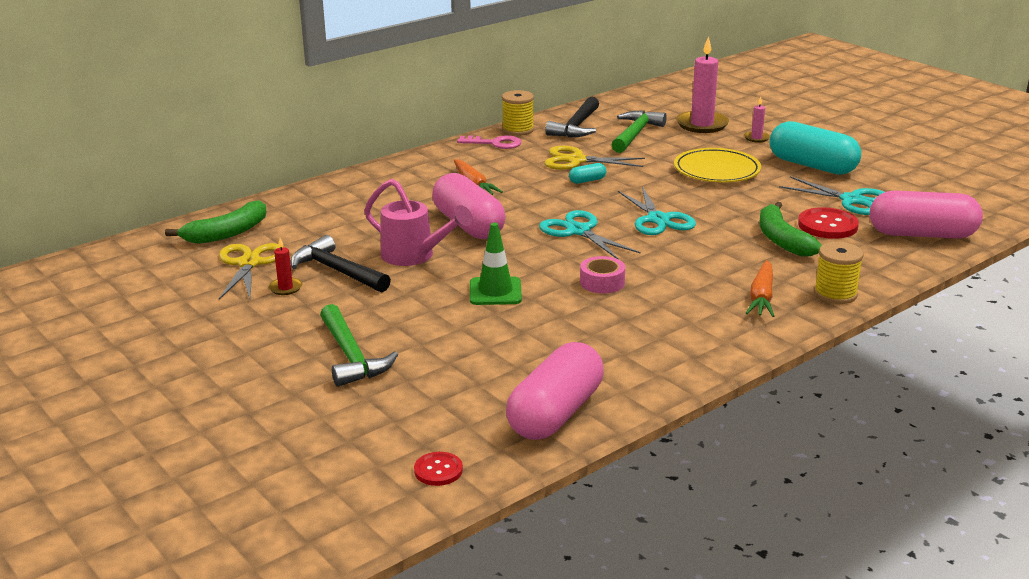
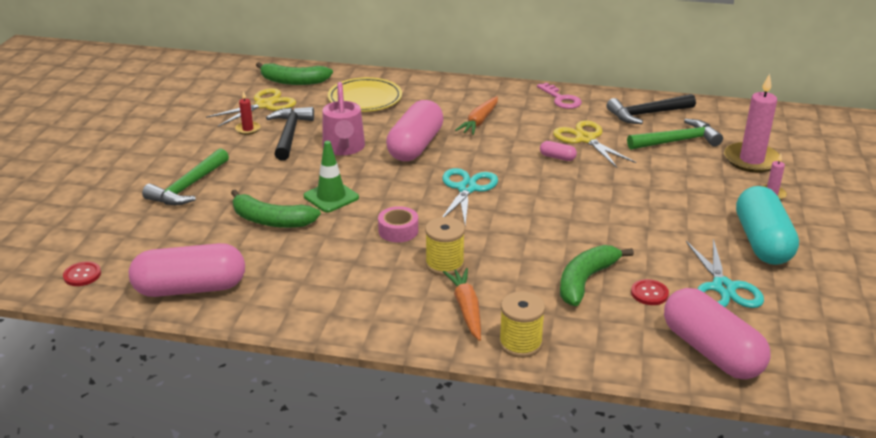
camera: 50 degrees right, 5 degrees up
yellow spool [502,90,534,136] -> yellow spool moved to [425,217,465,276]
turquoise capsule [569,163,606,184] -> pink capsule [540,141,577,161]
turquoise scissors [618,186,696,235] -> none
yellow plate [674,148,761,182] -> yellow plate moved to [328,77,402,112]
orange carrot [746,260,774,317] -> orange carrot turned 105 degrees clockwise [443,268,481,341]
red button [798,207,859,239] -> red button [631,279,669,305], size x0.59
none -> green banana [231,189,321,228]

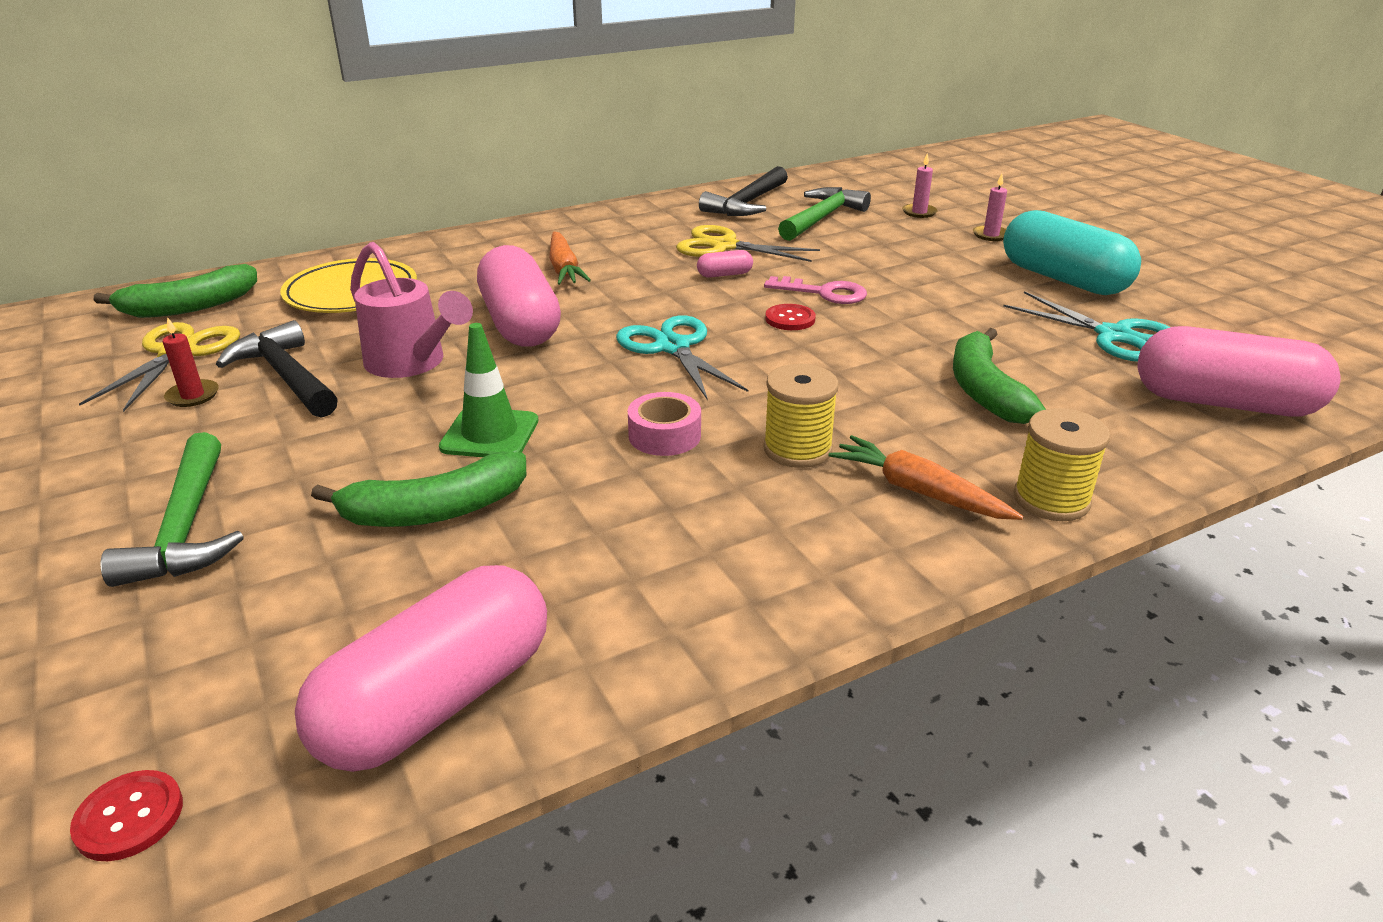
camera: 40 degrees left, 0 degrees up
pink key [537,83,582,109] -> pink key moved to [764,276,867,304]
red button [631,279,669,305] -> red button moved to [765,304,816,330]
pink candle [724,74,781,173] -> pink candle [902,153,938,218], size x0.48

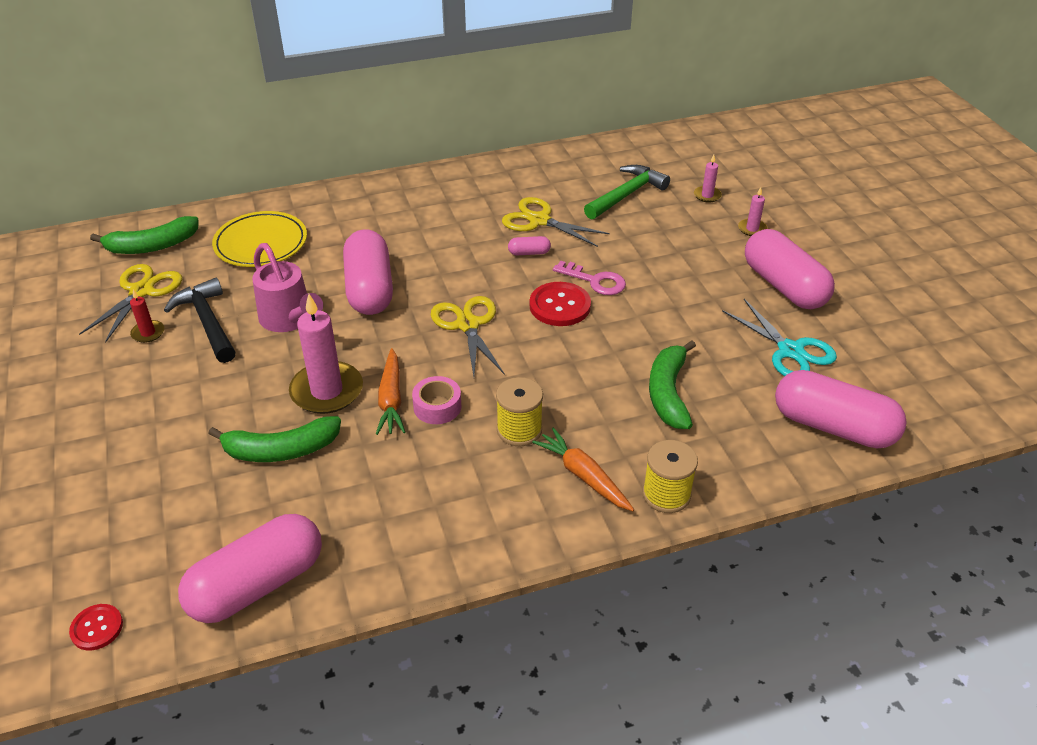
camera: 10 degrees right, 10 degrees up
green hammer [101,432,244,587] -> none
green traffic cone [439,323,538,457] -> pink candle [289,294,363,414]
orange carrot [549,232,591,285] -> orange carrot moved to [376,348,405,435]
turquoise scissors [616,315,748,399] -> yellow scissors [431,296,505,377]
black hammer [699,166,788,216] -> none
red button [765,304,816,330] -> red button [529,282,591,326], size x1.69
turquoise capsule [1003,210,1141,295] -> pink capsule [745,229,835,309]

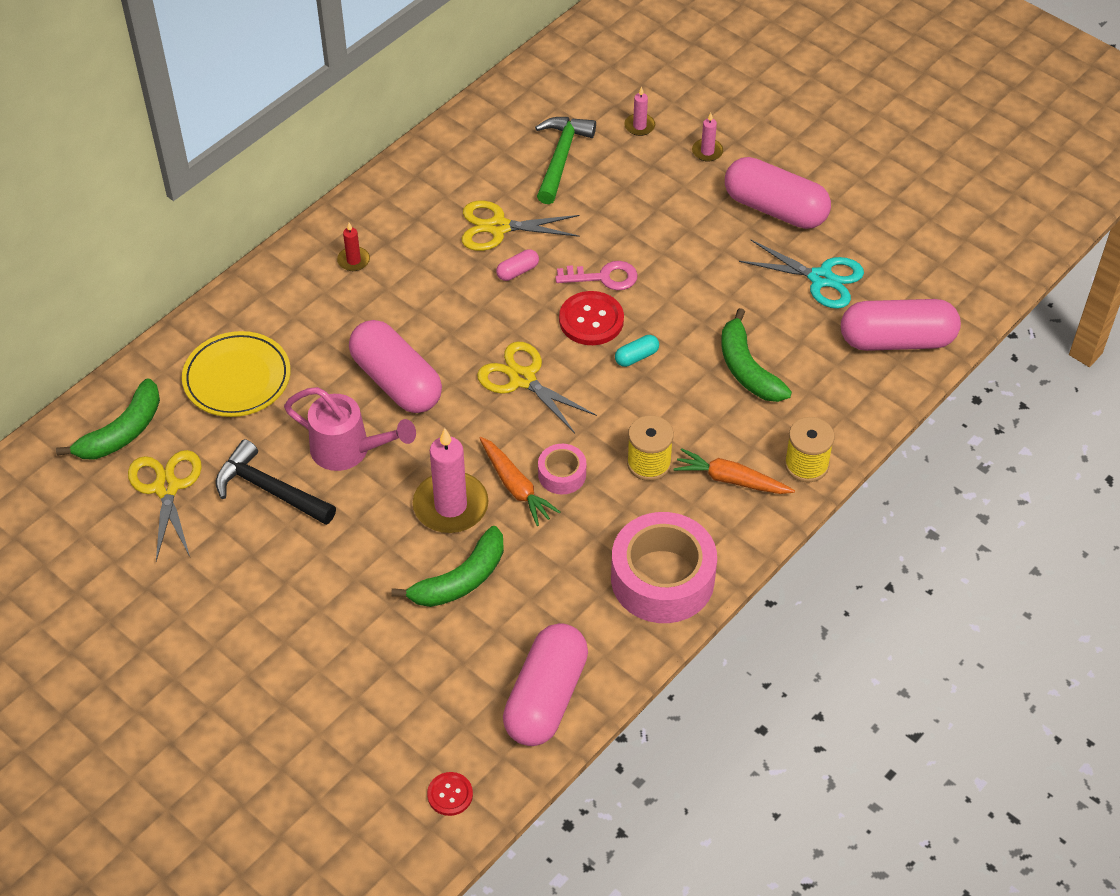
camera: 30 degrees left, 10 degrees up
red candle [130,289,164,343] -> red candle moved to [337,223,370,271]
none -> pink tape [611,512,717,623]
none -> turquoise capsule [615,335,659,367]

